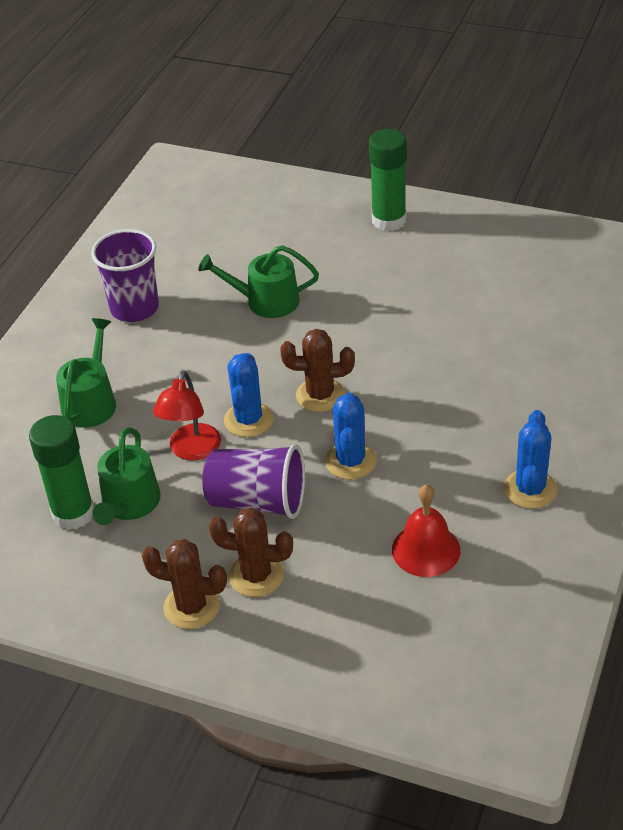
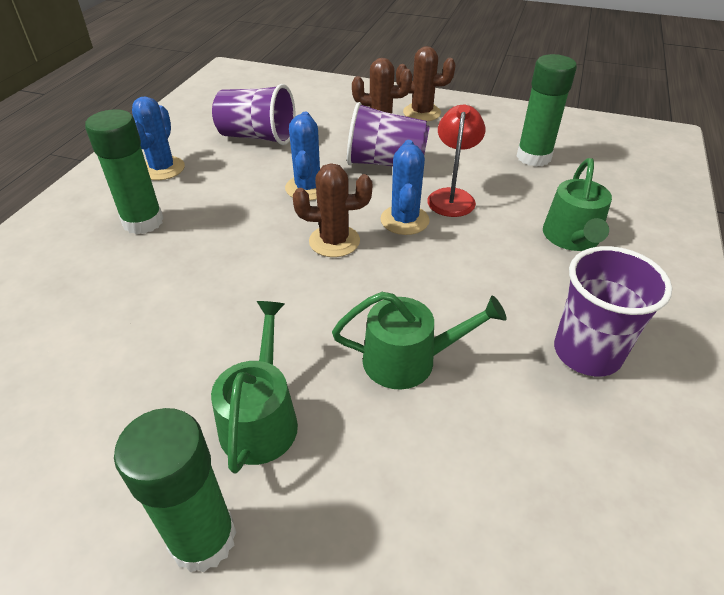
camera: 175 degrees right, 0 degrees up
green watering can [92,428,161,525] -> green watering can moved to [211,301,298,473]
red bell [392,484,460,577] -> purple cup [212,84,295,145]
none -> green glue stick [85,109,164,235]

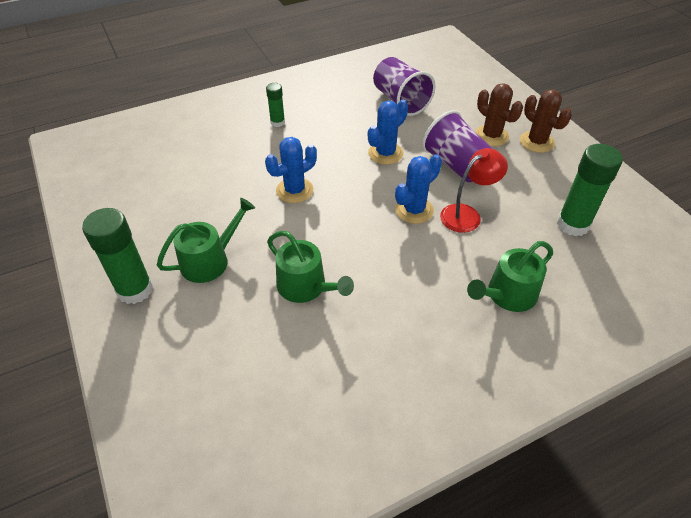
camera: 45 degrees right, 5 degrees up
green glue stick [85,109,164,235] -> green glue stick [266,83,285,127], size x0.55
blue cactus [132,96,185,180] -> blue cactus moved to [265,137,317,203]
brown cactus [293,163,372,257] -> none
purple cup [554,246,672,376] -> none

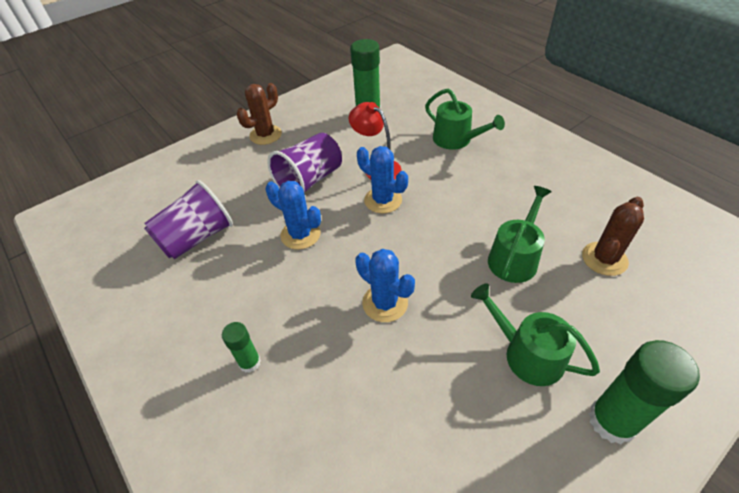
camera: 100 degrees left, 0 degrees up
brown cactus [475,83,523,146] -> brown cactus moved to [582,197,644,276]

